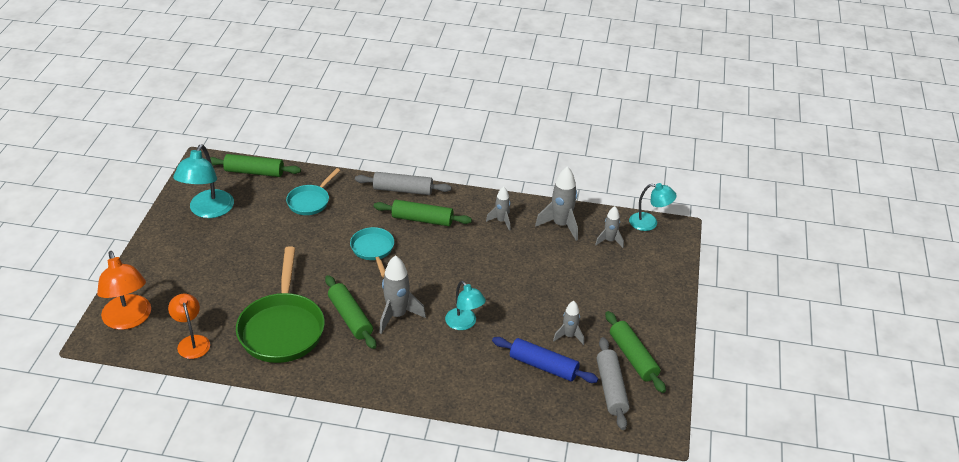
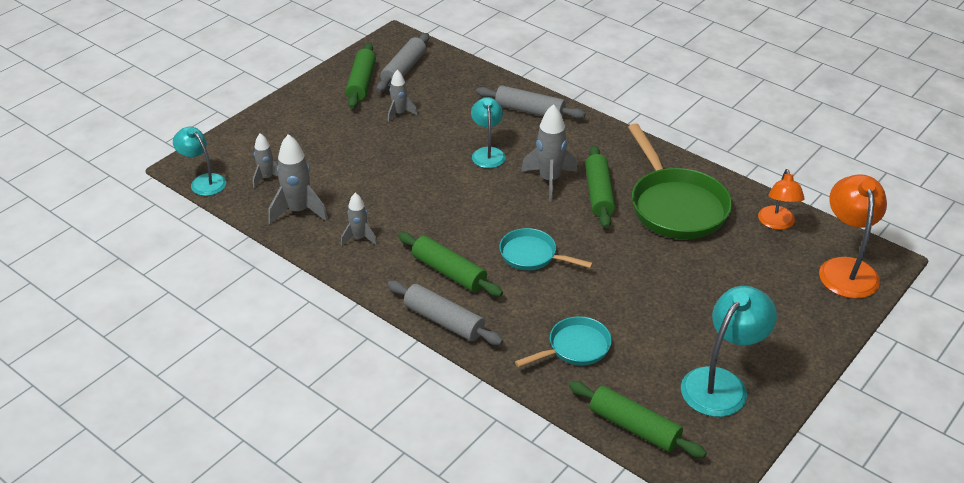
camera: 150 degrees left, 0 degrees up
green pan [236,246,325,363] -> green pan turned 135 degrees clockwise [628,123,732,239]
turquoise pan [350,227,394,277] -> turquoise pan turned 105 degrees clockwise [499,228,593,270]
blue rolling pin [492,337,598,383] -> none
none -> grey rolling pin [476,85,586,119]

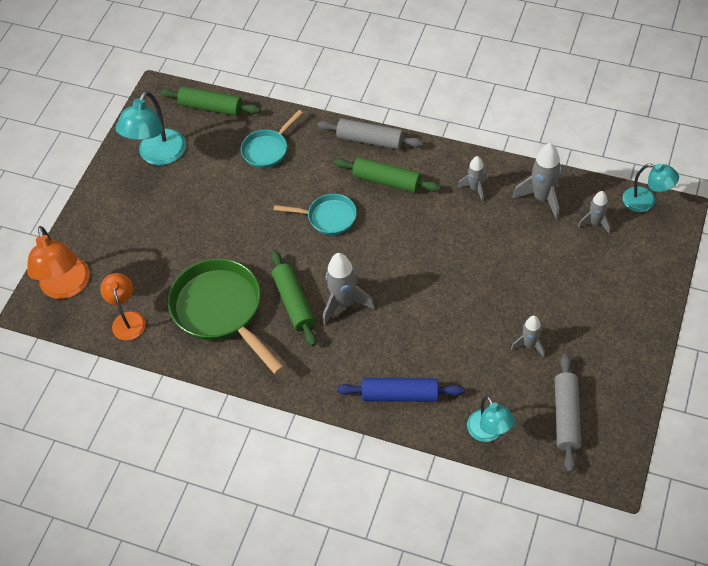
camera: 165 degrees right, 15 degrees up
green rolling pin [346,43,376,109] -> none
turquoise lamp [471,97,506,168] -> turquoise lamp moved to [467,396,515,442]
grey rolling pin [476,85,586,119] -> blue rolling pin [337,378,464,402]

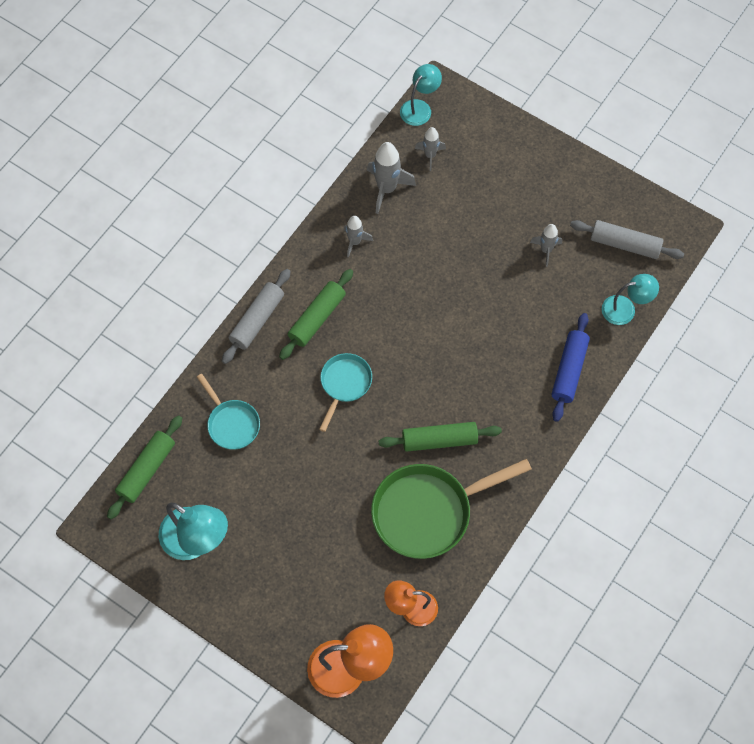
camera: 80 degrees left, 10 degrees up
grey rocket [323,253,375,325] -> none

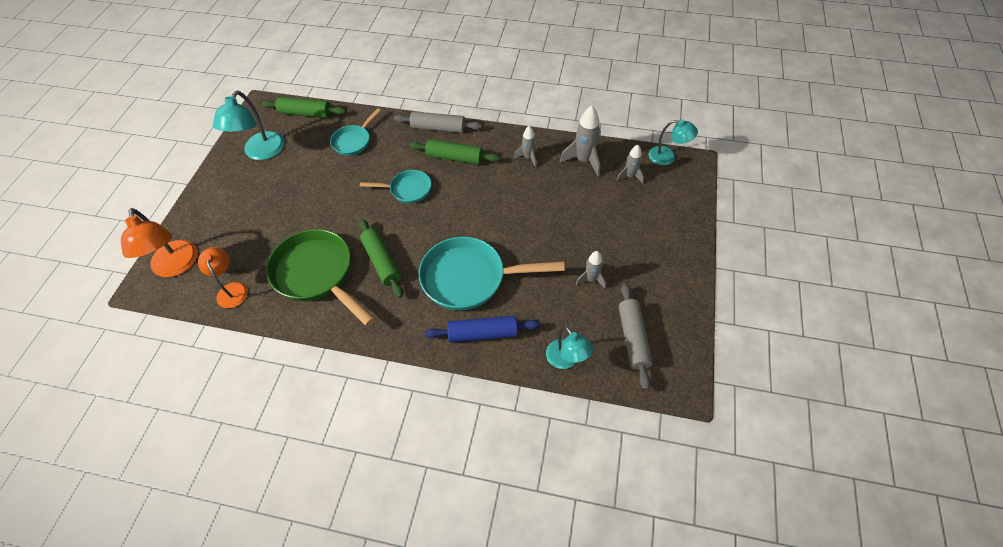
camera: 70 degrees right, 10 degrees down
none -> turquoise pan [419,237,565,310]

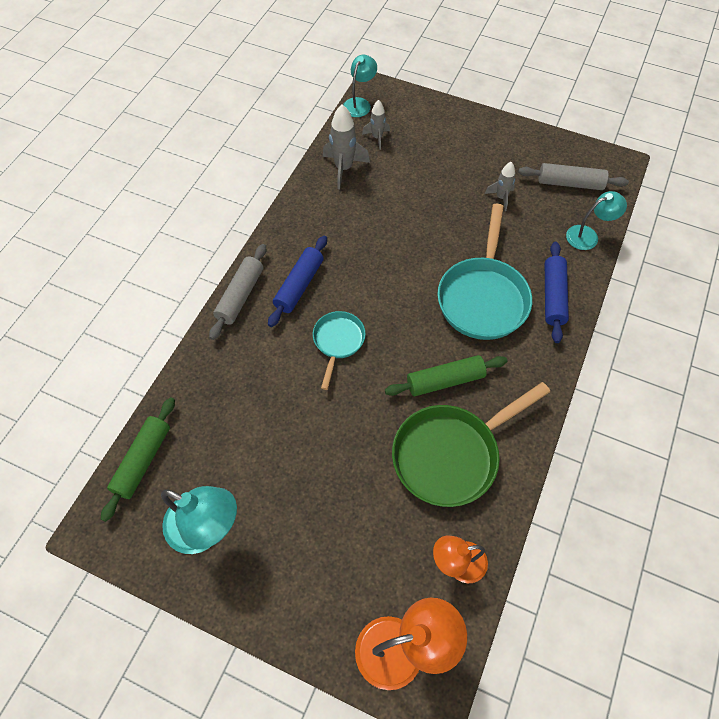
camera: 80 degrees left, 5 degrees up
turquoise pan [330,108,381,156] -> none
green rolling pin [409,139,500,164] -> blue rolling pin [268,236,327,327]
grey rocket [514,126,536,168] -> none

